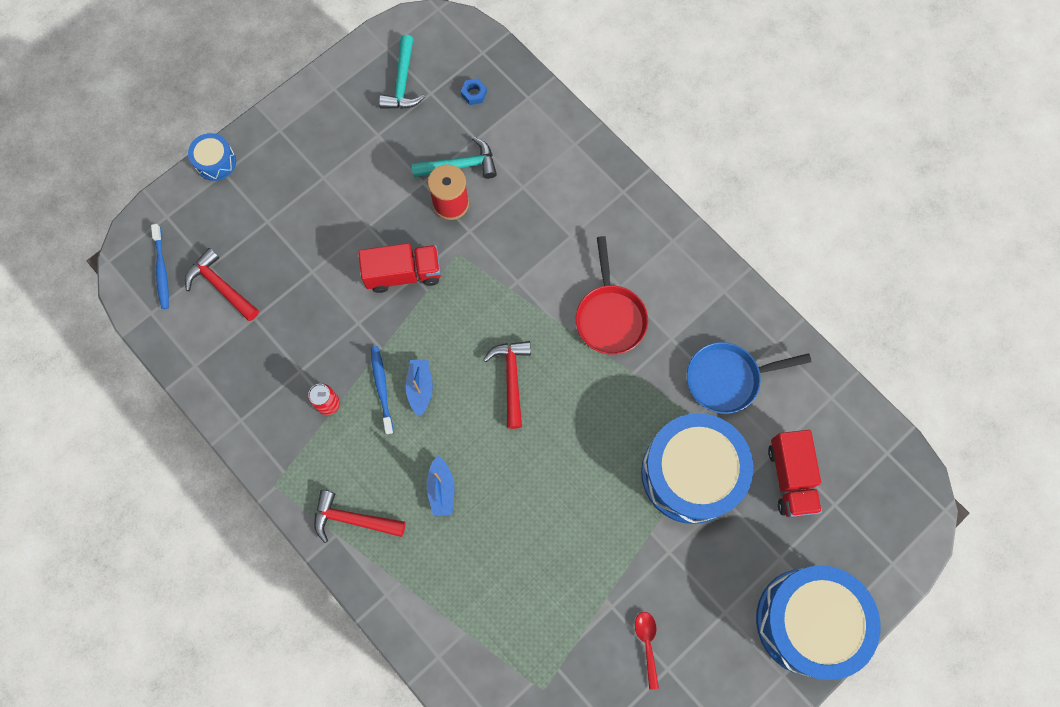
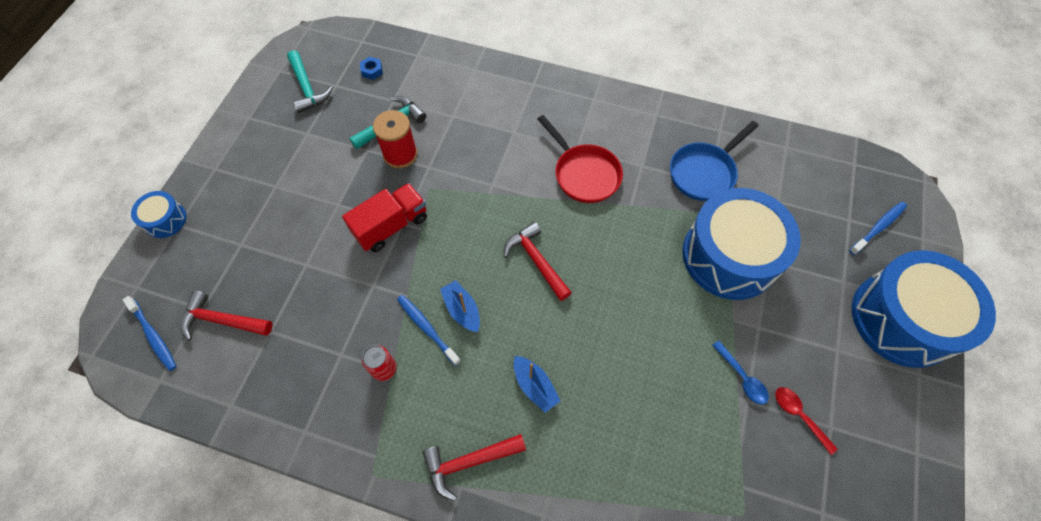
camera: 30 degrees left, 10 degrees down
red truck [768,430,822,517] -> none
none -> blue spoon [712,341,769,405]
none -> blue toothbrush [849,202,907,255]

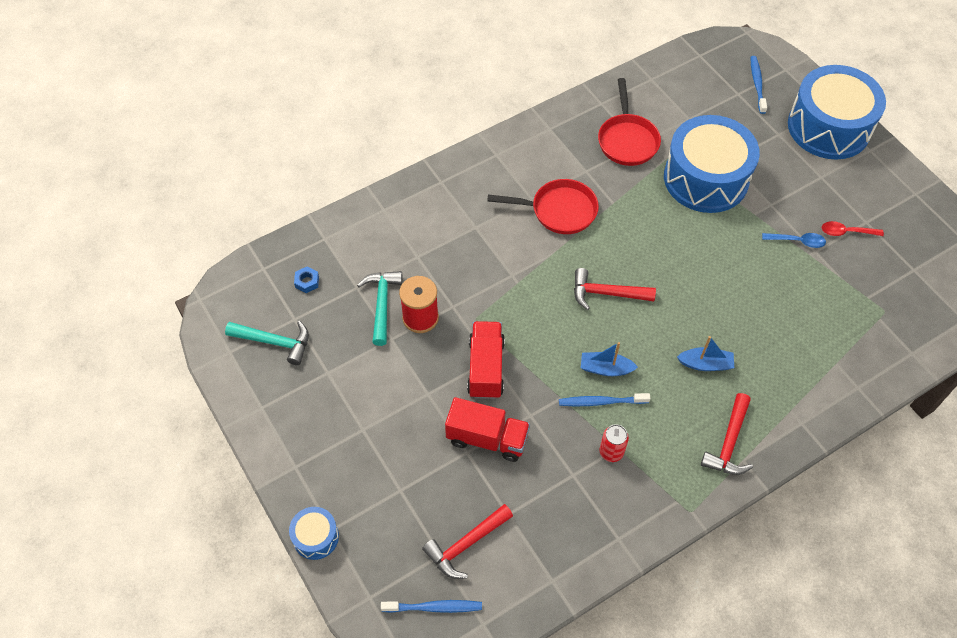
camera: 50 degrees left, 5 degrees down
blue pan [670,121,759,201] -> red pan [598,78,661,166]
none -> red truck [445,397,530,462]

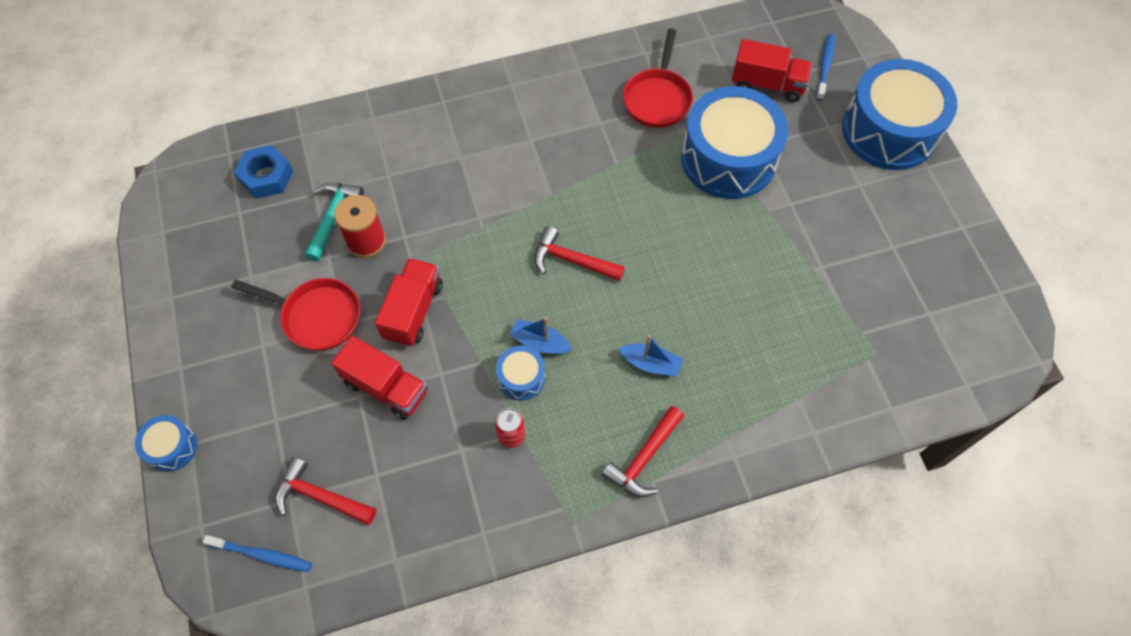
camera: 15 degrees right, 5 degrees up
turquoise hammer [225,321,309,365] -> none
blue nut [294,267,319,293] -> blue nut [234,145,293,199], size x1.89
red hammer [422,504,513,579] -> red hammer turned 45 degrees clockwise [275,457,376,525]
red pan [487,179,599,234] -> red pan moved to [231,278,360,351]
blue toothbrush [559,393,651,406] -> blue drum [496,345,545,400]
blue spoon [762,233,826,248] -> none
red spoon [822,221,884,236] -> none
none -> red truck [732,39,812,102]

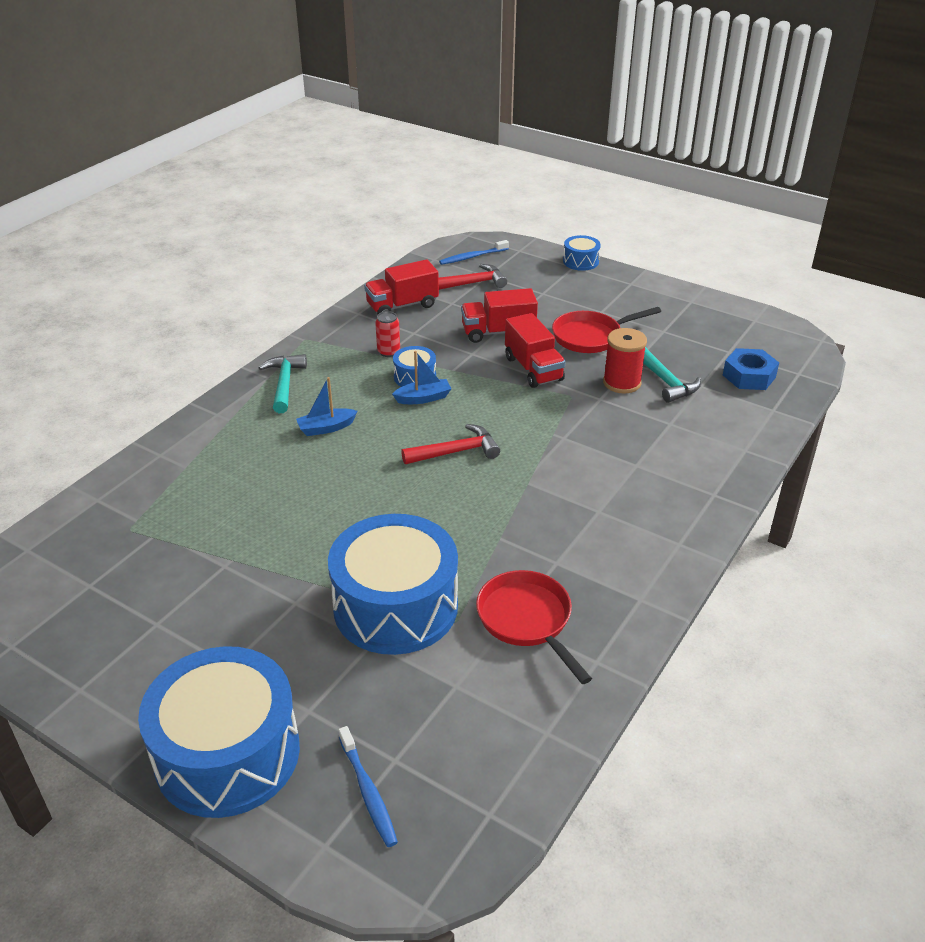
camera: 140 degrees right, 25 degrees down
red hammer [602,406,684,497] -> turquoise hammer [259,354,307,413]
red truck [732,39,812,102] -> red truck moved to [364,260,439,314]

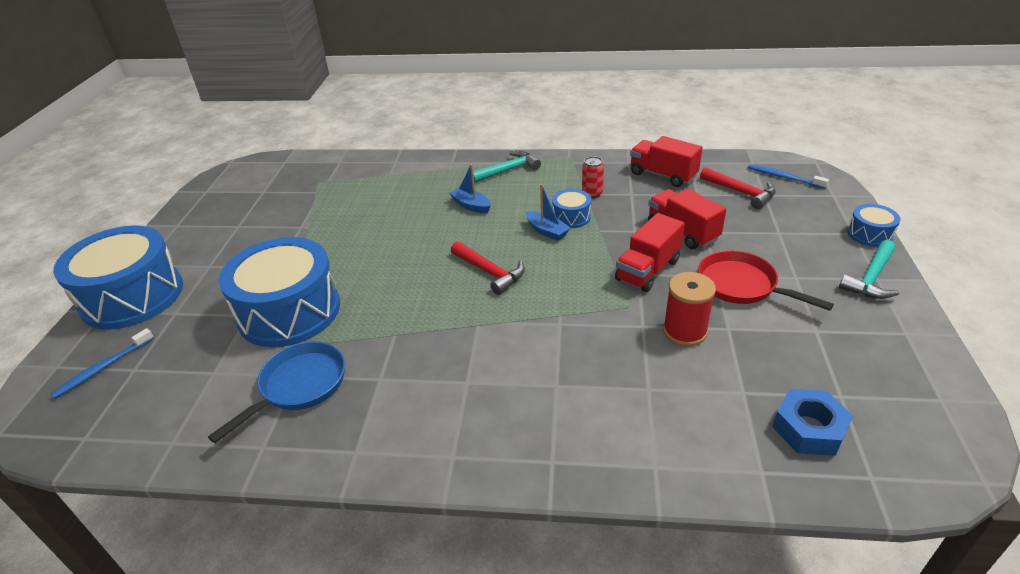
camera: 65 degrees right, 0 degrees up
red pan [476,570,592,684] -> blue pan [208,341,345,443]
turquoise hammer [643,347,701,403] -> turquoise hammer moved to [839,240,899,299]

